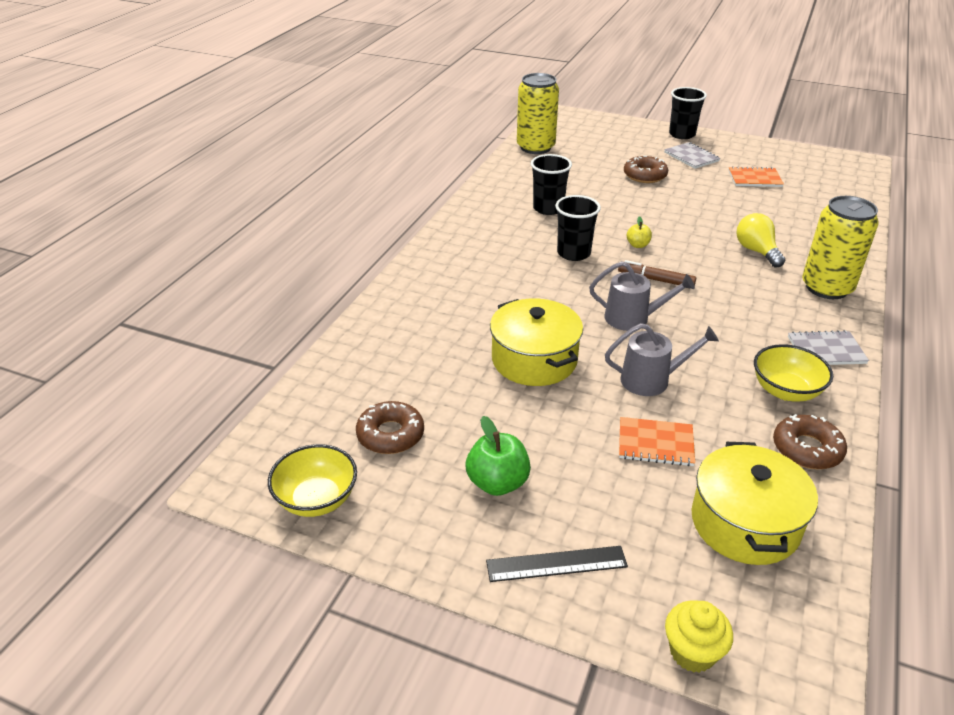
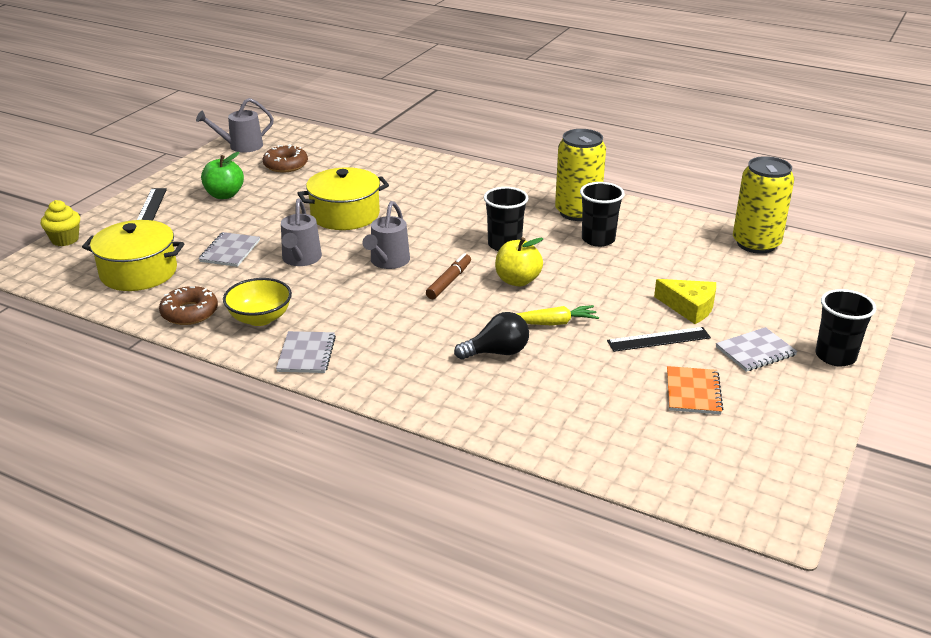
camera: 95 degrees right, 5 degrees down
yellow bowl [268,444,357,517] -> grey watering can [196,98,274,153]
orange notebook [619,417,695,466] -> grey notebook [199,232,260,267]
brown donut [624,156,668,183] -> yellow cheese [654,279,716,324]
yellow apple [627,216,652,248] -> yellow apple [495,237,543,286], size x1.77
yellow light bulb [736,213,785,267] -> black light bulb [454,312,529,360]
yellow can [802,196,879,299] -> yellow can moved to [555,129,606,221]
none -> yellow carrot [517,305,599,325]
none -> black ruler [607,327,711,352]

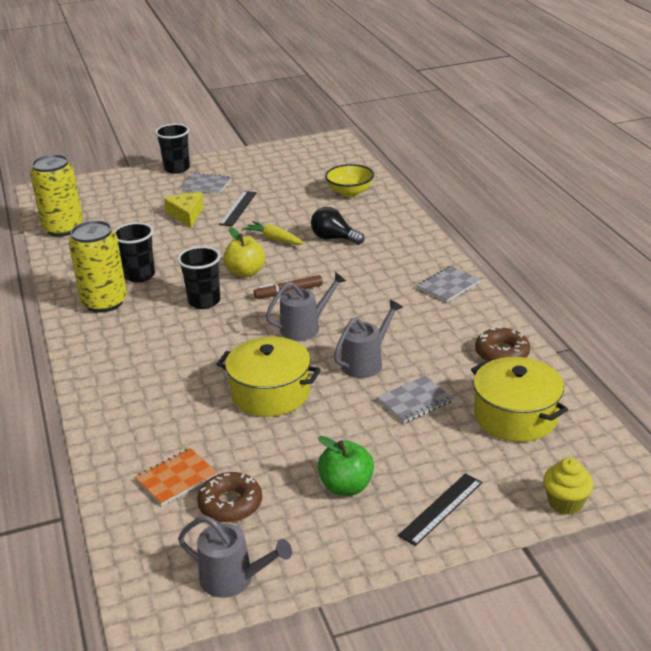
camera: 135 degrees left, 0 degrees up
yellow bowl [223,278,292,326] -> yellow bowl moved to [325,164,374,197]
black ruler [607,327,711,352] -> black ruler turned 75 degrees clockwise [219,191,257,226]
orange notebook [667,366,723,414] -> orange notebook moved to [135,448,218,506]

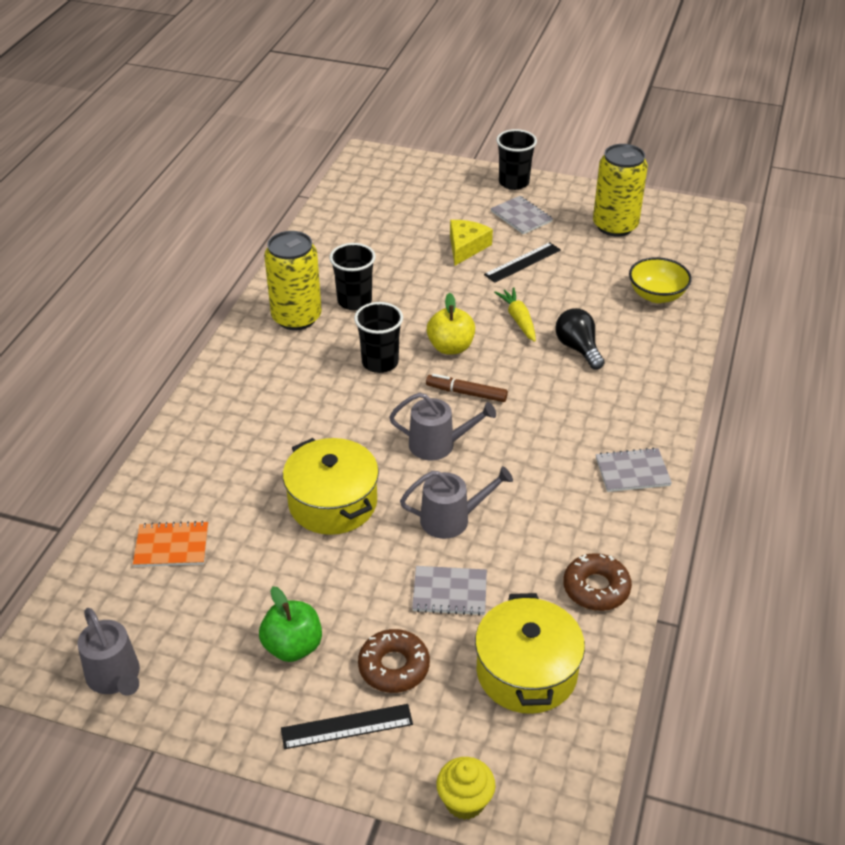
camera: 35 degrees right, 10 degrees up
yellow can [30,154,83,237] -> yellow can moved to [593,144,648,237]
brown donut [197,472,262,522] -> brown donut moved to [358,629,430,693]

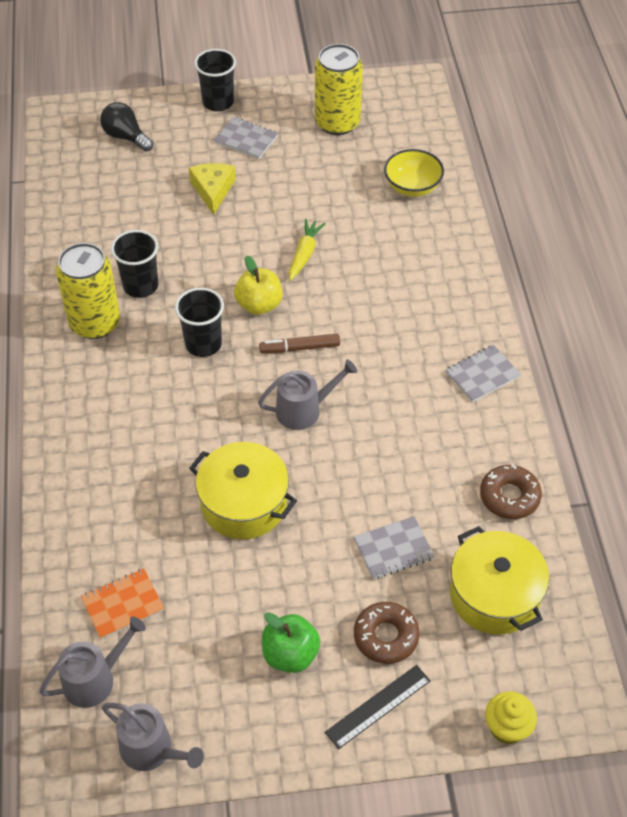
camera: 25 degrees left, 10 degrees up
grey watering can [400,466,513,539] -> grey watering can moved to [39,617,146,708]
black ruler [484,242,561,283] -> none
yellow carrot [494,288,536,342] -> yellow carrot turned 60 degrees clockwise [289,219,326,281]
black light bulb [555,308,605,369] -> black light bulb moved to [100,102,153,152]

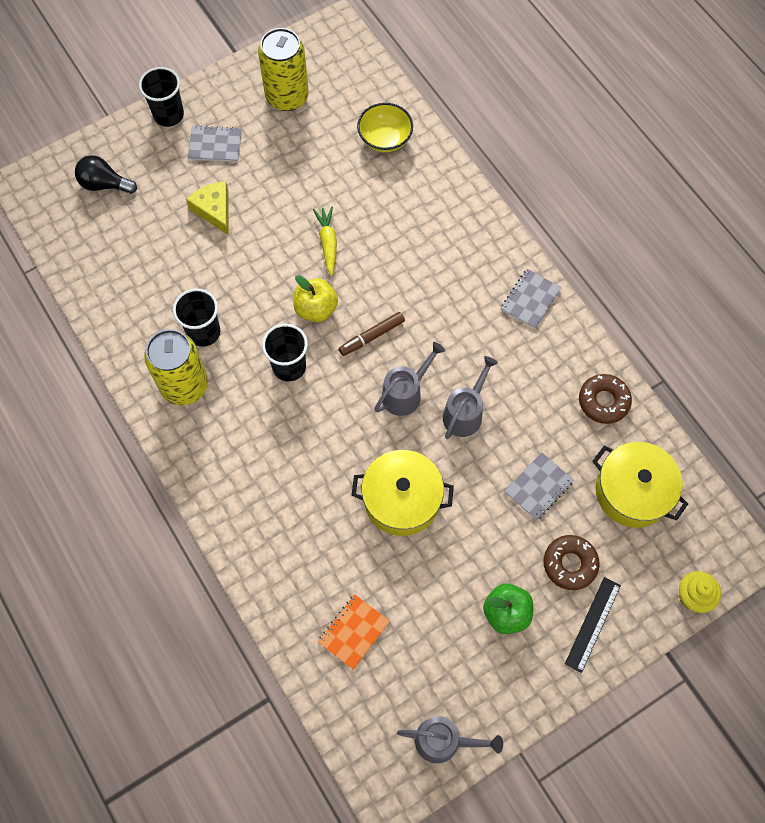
camera: 25 degrees left, 15 degrees up
grey watering can [39,617,146,708] -> grey watering can moved to [443,356,498,439]

